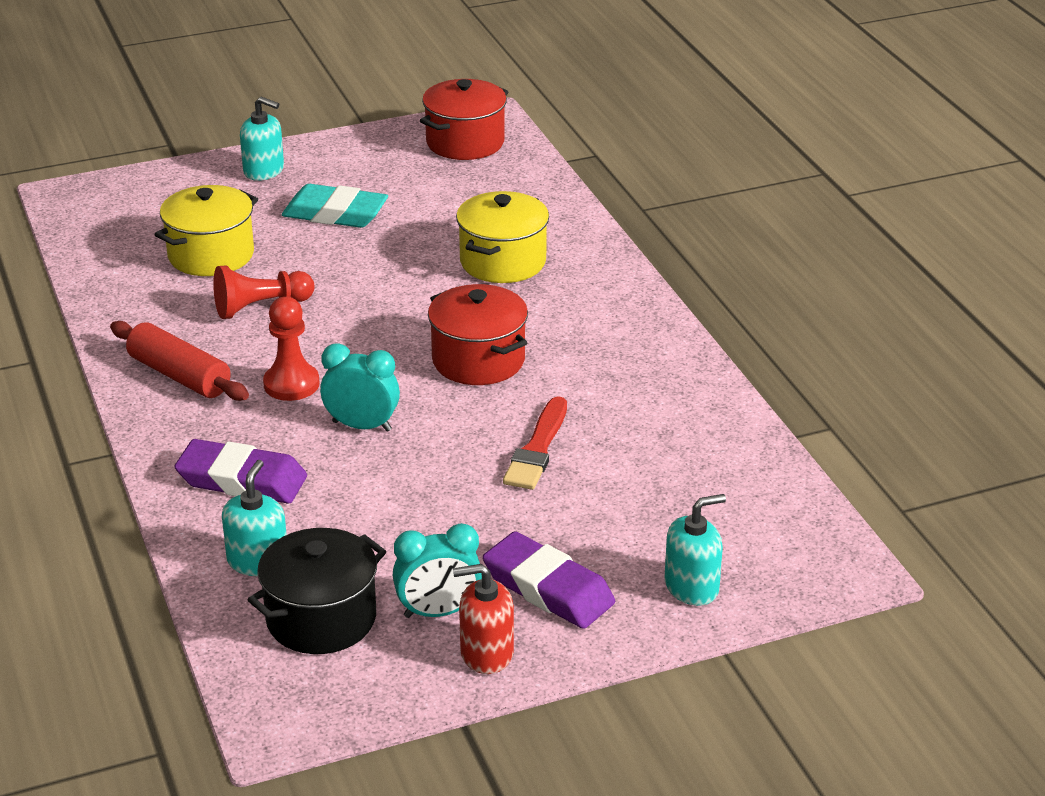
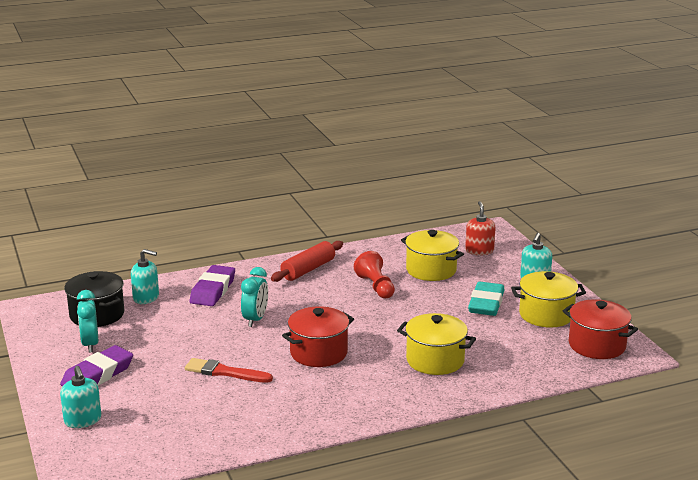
camera: 90 degrees right, 10 degrees down
red pawn [263,297,319,401] -> none
red soap dispenser [453,564,514,674] -> red soap dispenser moved to [465,201,496,255]
none -> yellow pot [511,271,586,327]

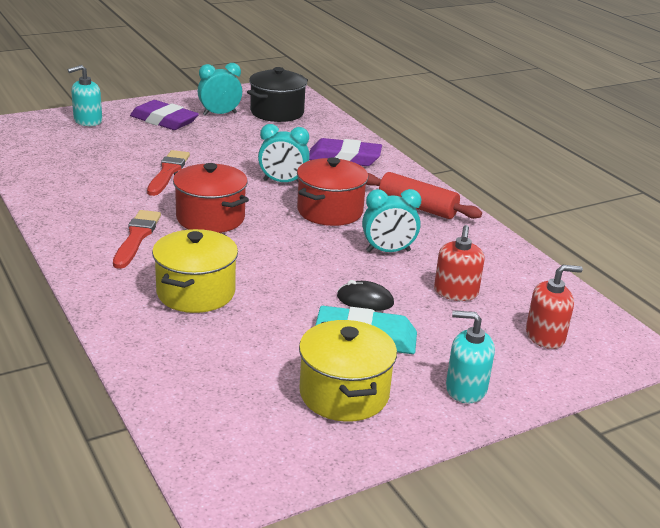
camera: 80 degrees right, 5 degrees up
turquoise soap dispenser [131,249,159,304] -> none
red pawn [354,251,395,298] -> turquoise clock [362,189,421,252]
yellow pot [401,230,464,281] -> red soap dispenser [434,225,484,301]
red pot [563,299,638,359] -> red pot moved to [297,157,368,226]
none -> red brush [113,210,161,269]
none -> black mouse [337,280,394,311]

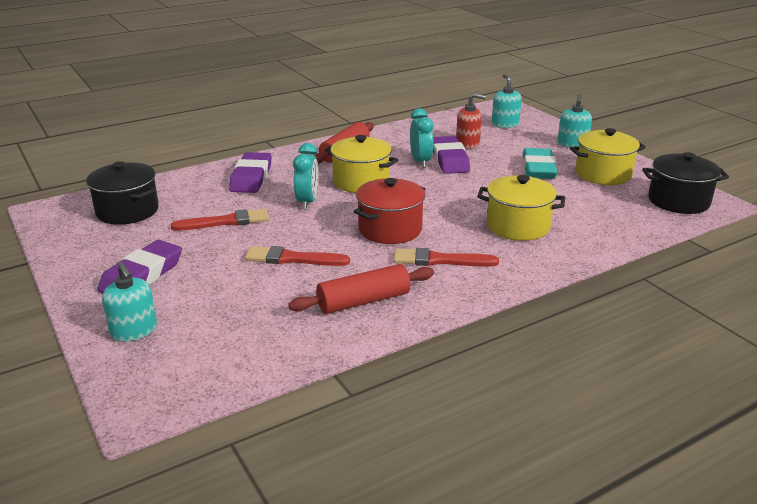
camera: 90 degrees left, 0 degrees up
turquoise clock [198,63,242,116] -> none
red pot [297,157,368,226] -> yellow pot [325,135,398,193]
black mouse [337,280,394,311] -> none
red soap dispenser [526,265,583,349] -> turquoise soap dispenser [491,74,522,128]
none -> red brush [171,209,269,231]
none -> red rolling pin [288,264,434,314]
none -> purple eraser [433,136,470,174]
none -> black pot [642,152,729,214]

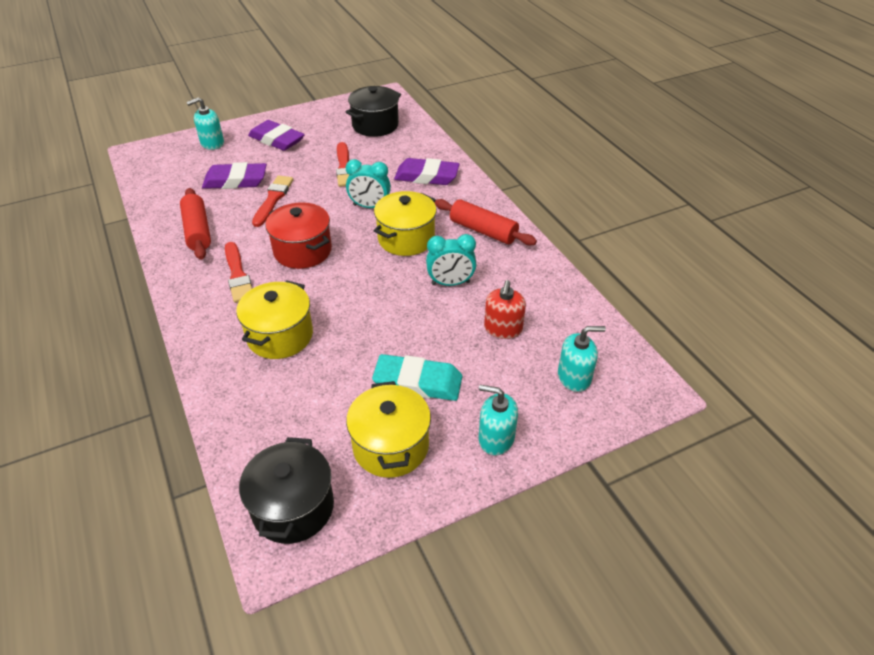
camera: 95 degrees right, 15 degrees up
red brush [393,248,499,266] -> red brush turned 150 degrees clockwise [225,242,252,303]
purple eraser [433,136,470,174] -> purple eraser moved to [202,162,267,189]

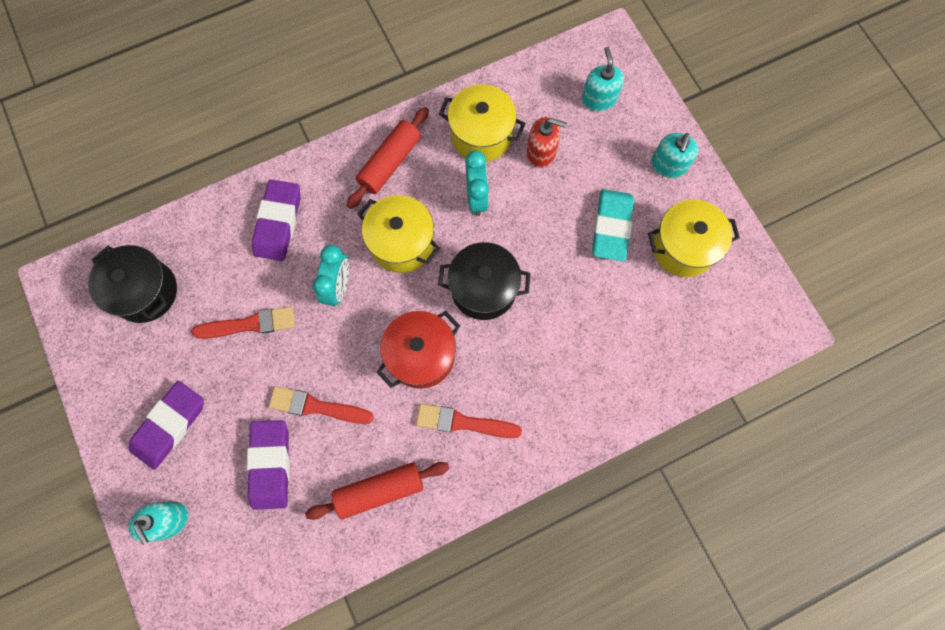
camera: 90 degrees left, 30 degrees up
red brush [225,242,252,303] -> red brush turned 150 degrees counterclockwise [416,403,522,438]
yellow pot [236,280,313,359] -> yellow pot moved to [439,84,526,162]
black pot [239,437,334,544] -> black pot moved to [438,242,530,320]

